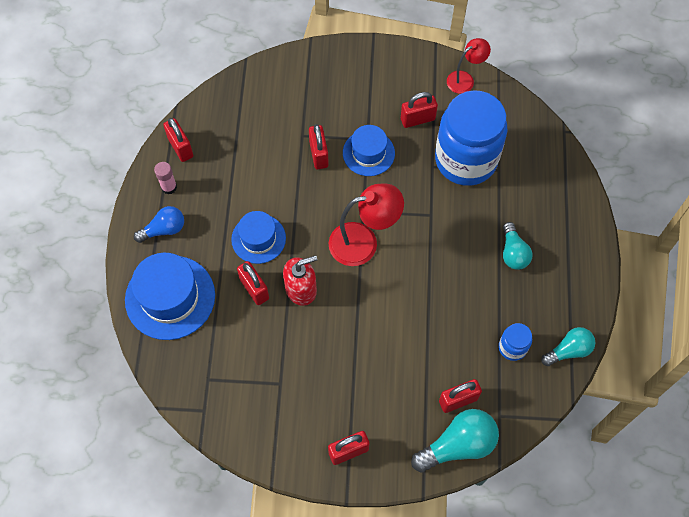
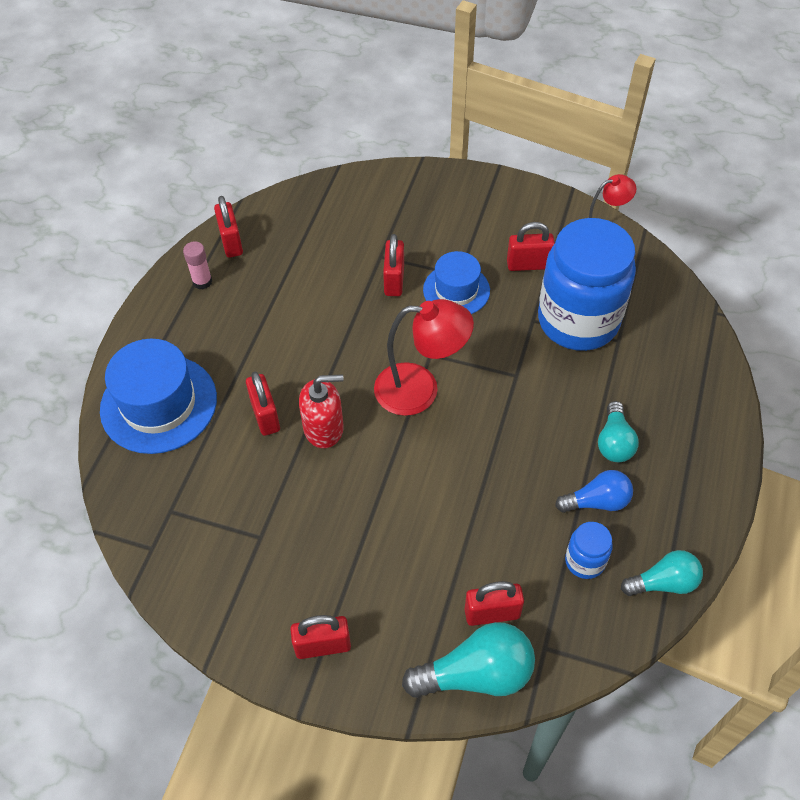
camera: 15 degrees right, 10 degrees down
blue light bulb [134,206,184,243] -> blue light bulb moved to [555,470,633,513]
blue hat [231,211,286,264] -> none

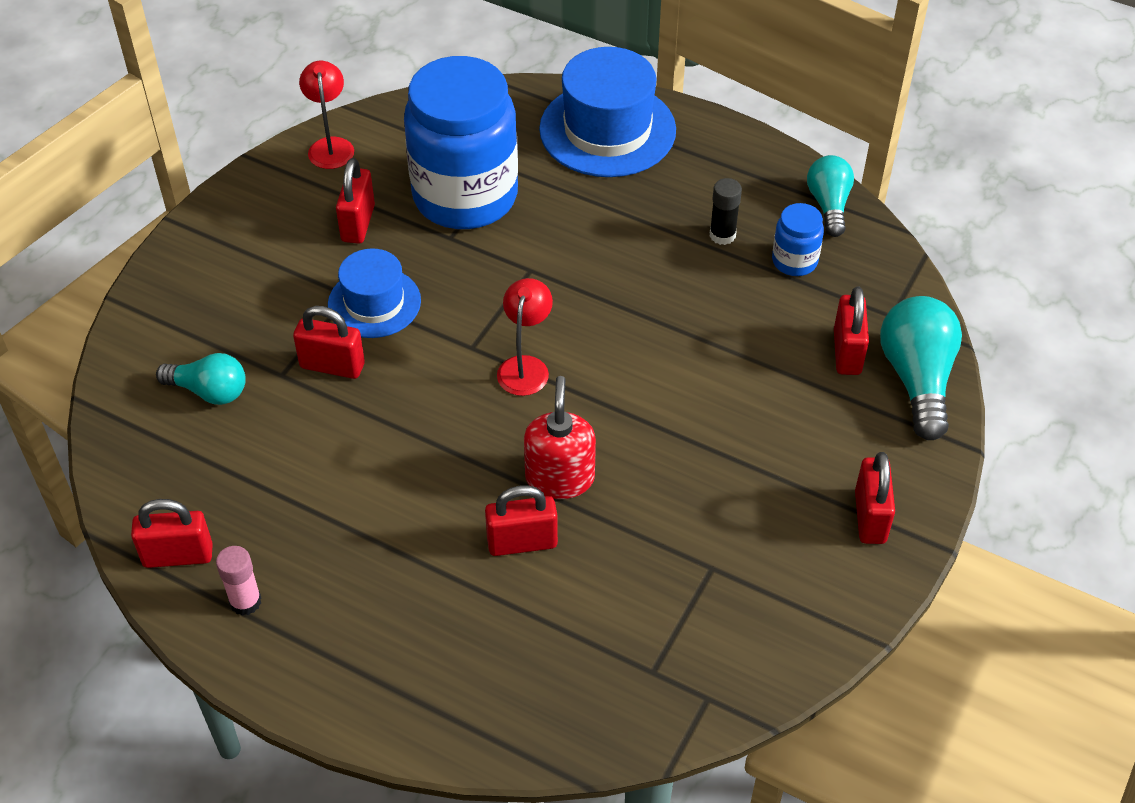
camera: 80 degrees left, 5 degrees down
blue hat [100,339,217,454] -> blue hat moved to [539,47,676,177]
red lamp [374,299,474,416] -> red lamp [497,278,553,396], size x0.61
blue light bulb [555,470,633,513] -> black glue stick [709,178,742,245]
turquoise light bulb [598,401,639,462] -> turquoise light bulb moved to [156,353,246,405]

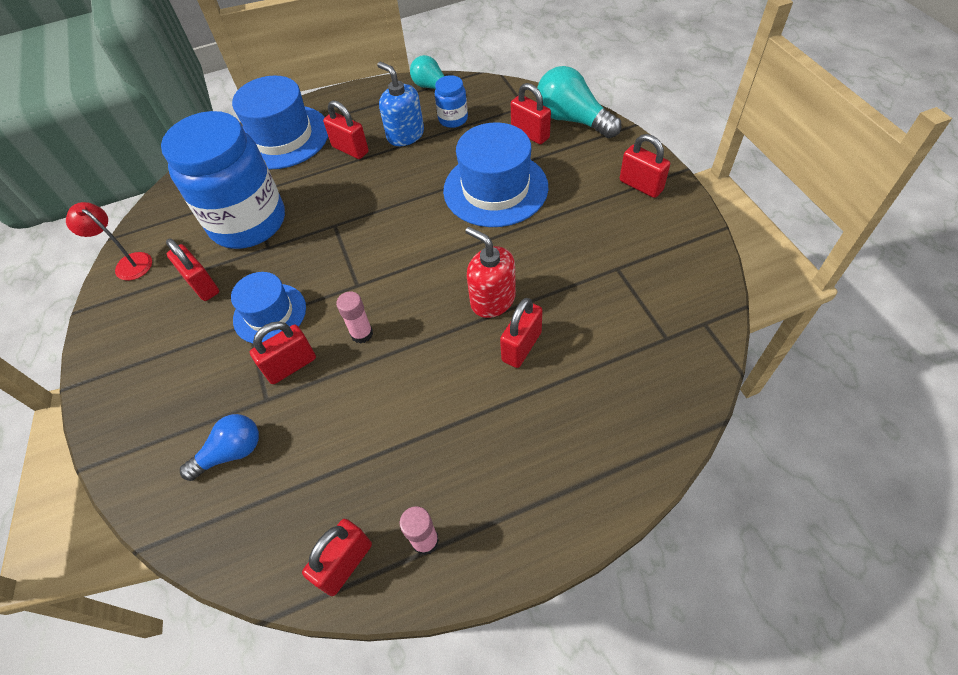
camera: 45 degrees left, 5 degrees up
turquoise light bulb [156,353,246,405] -> blue light bulb [180,414,259,481]
red lamp [497,278,553,396] -> none
black glue stick [709,178,742,245] -> blue soap dispenser [377,62,424,146]
none -> red padlock [323,100,369,159]
none -> pink glue stick [336,291,373,344]
none -> blue hat [443,122,548,227]

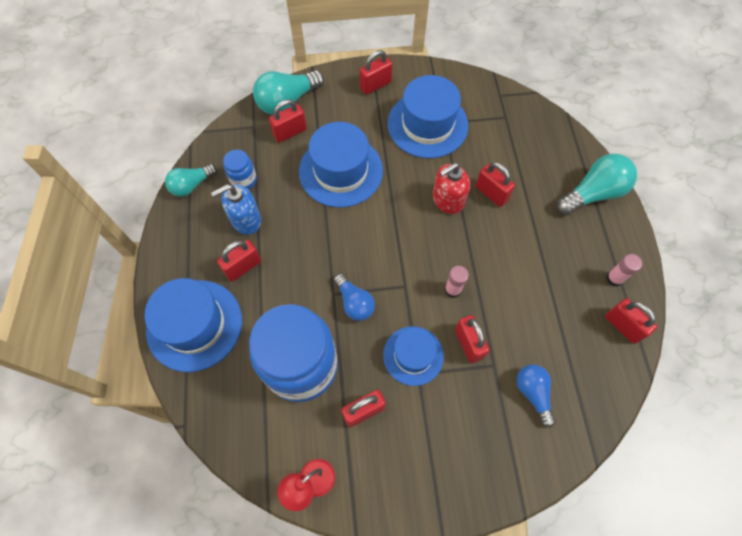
camera: 80 degrees left, 10 degrees up
none -> blue light bulb [334,273,375,321]
none -> blue hat [388,75,468,158]
none -> turquoise light bulb [557,154,637,215]

